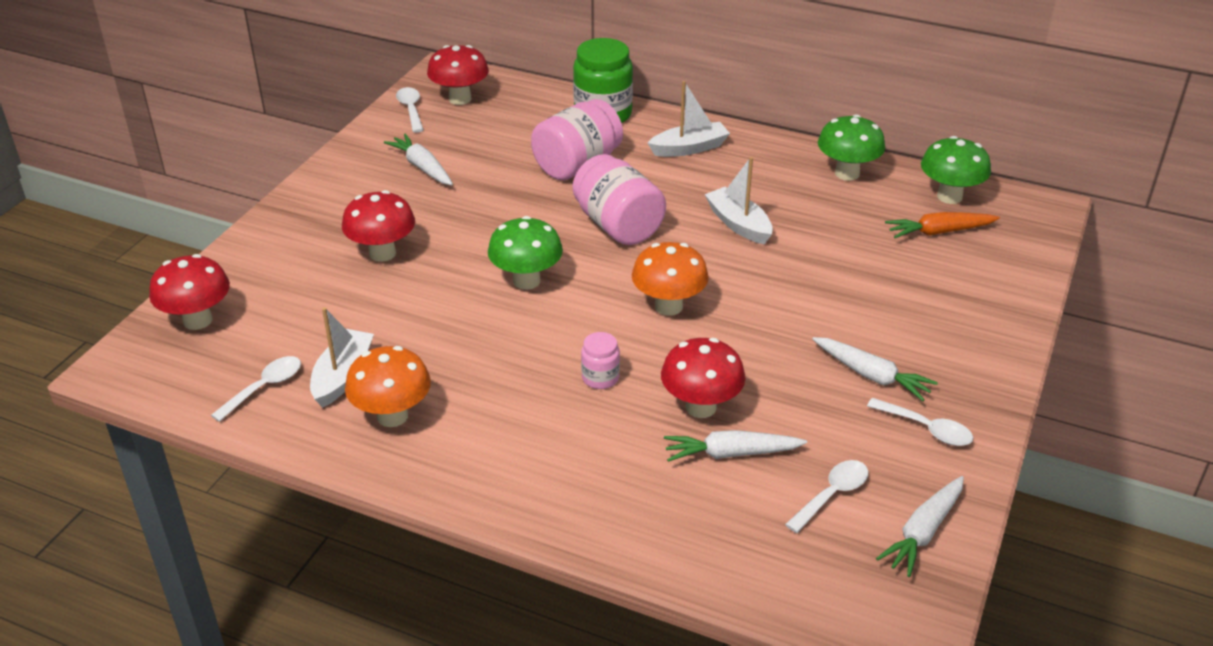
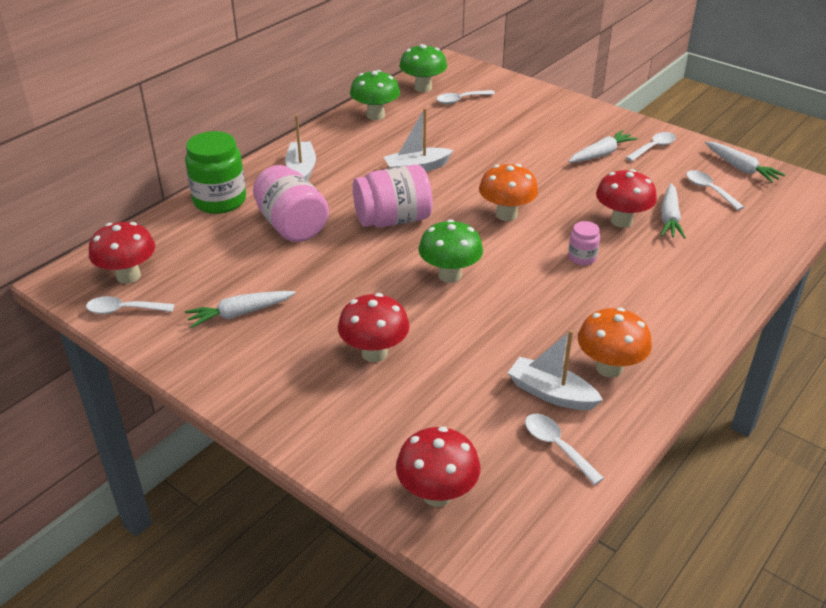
camera: 75 degrees left, 0 degrees up
orange carrot [885,212,1000,238] -> white spoon [436,90,495,104]

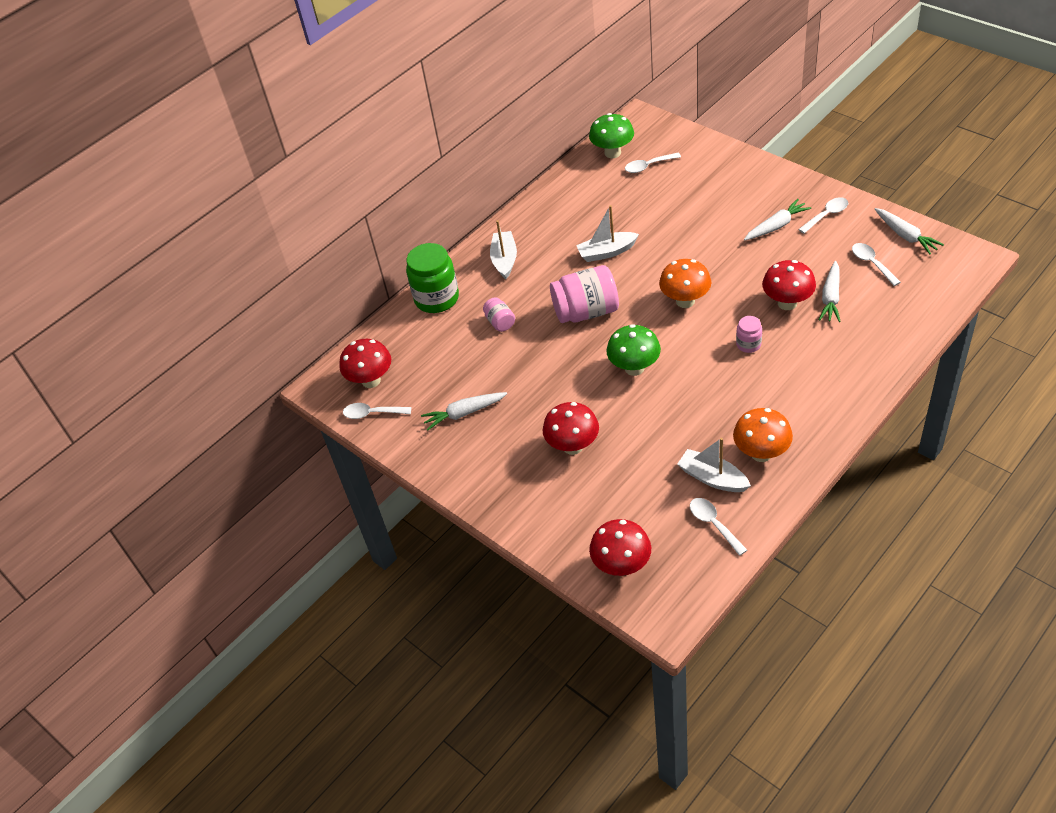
camera: 10 degrees right, 10 degrees up
pink jar [253,165,329,242] -> pink jar [483,297,515,332], size x0.50
green mushroom [350,70,400,120] -> none

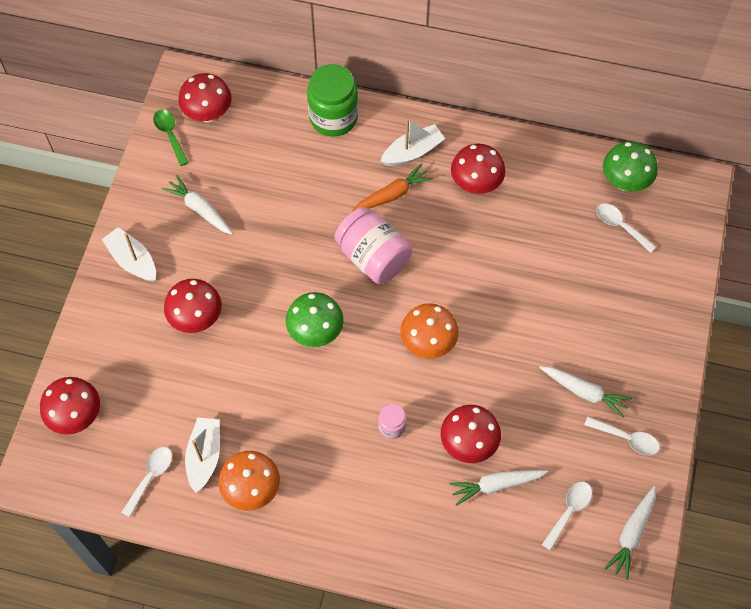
camera: 55 degrees right, 15 degrees up
white spoon [343,403,411,419] -> green spoon [153,109,189,166]
pink jar [483,297,515,332] -> none
white boat [576,205,639,262] -> white boat moved to [102,227,156,282]
none -> orange carrot [352,164,433,212]
none -> red mushroom [451,144,506,194]

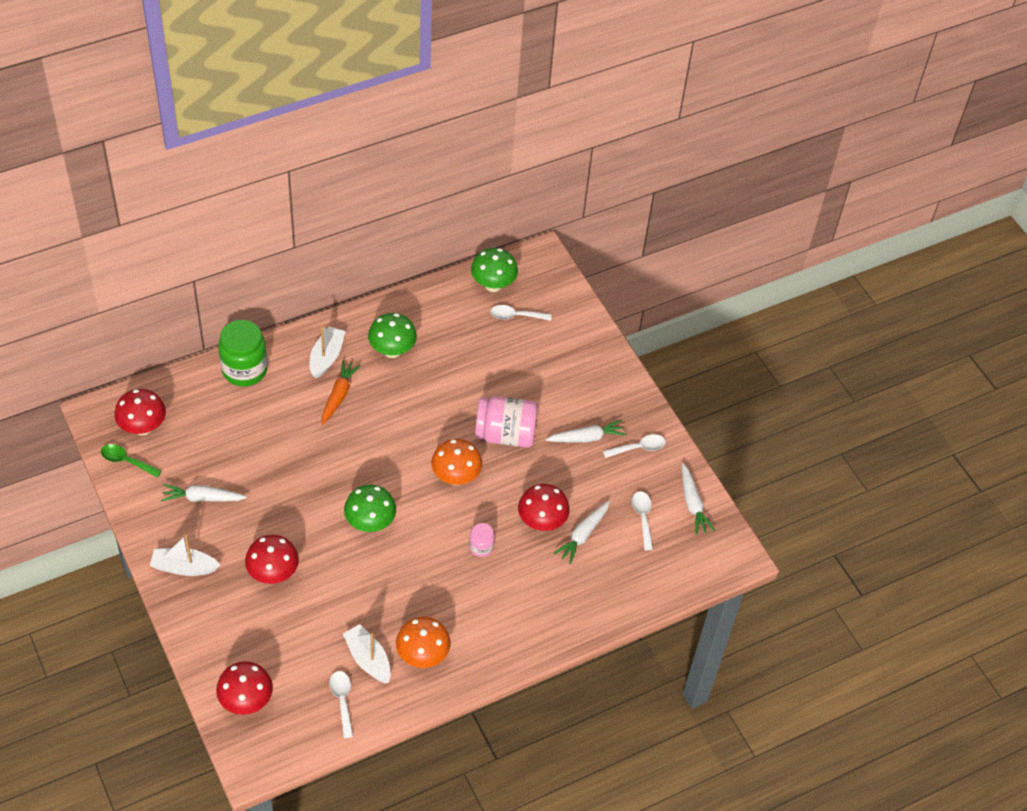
camera: 45 degrees left, 10 degrees down
pink jar [334,207,412,284] -> pink jar moved to [475,396,538,448]
red mushroom [451,144,506,194] -> green mushroom [368,313,417,358]

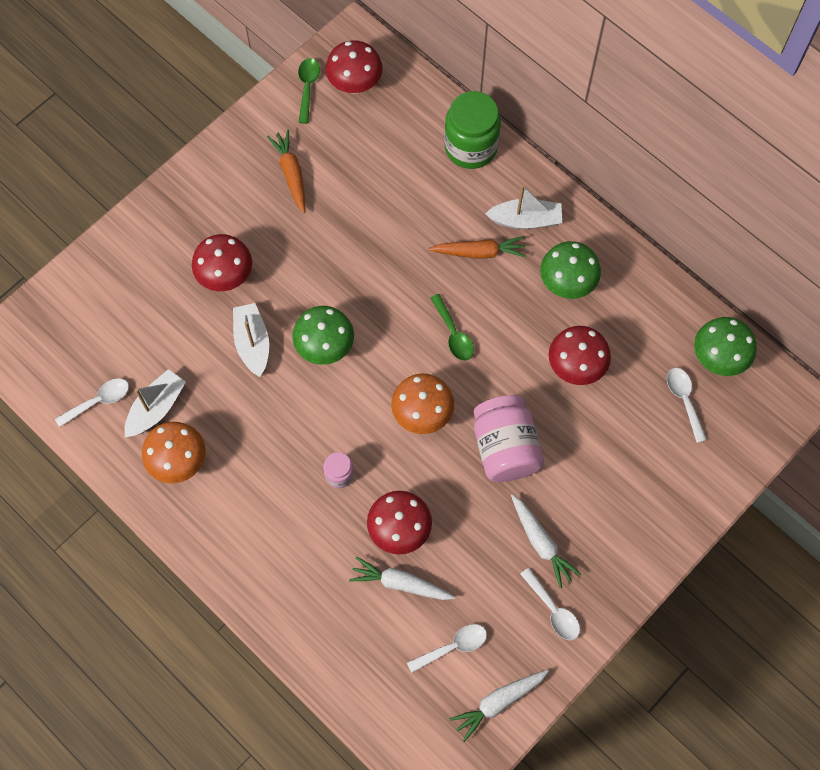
camera: 75 degrees right, 15 degrees up
white boat [150,535,221,576] -> white boat moved to [233,303,269,377]
white carrot [161,484,247,502] -> orange carrot [267,130,305,213]
red mushroom [216,661,273,715] -> red mushroom moved to [549,326,611,385]
none -> green spoon [430,294,474,361]

